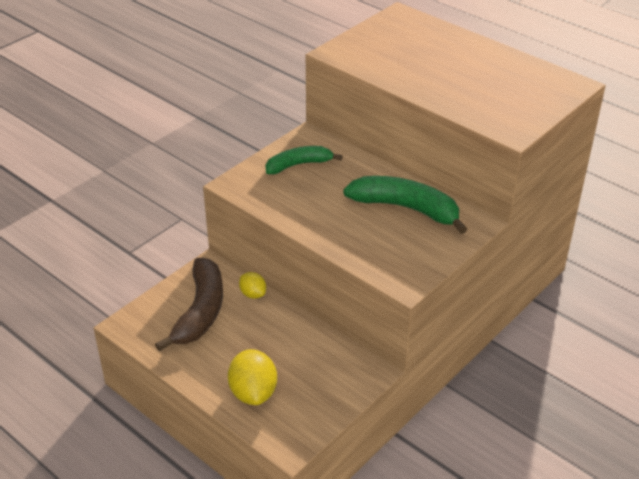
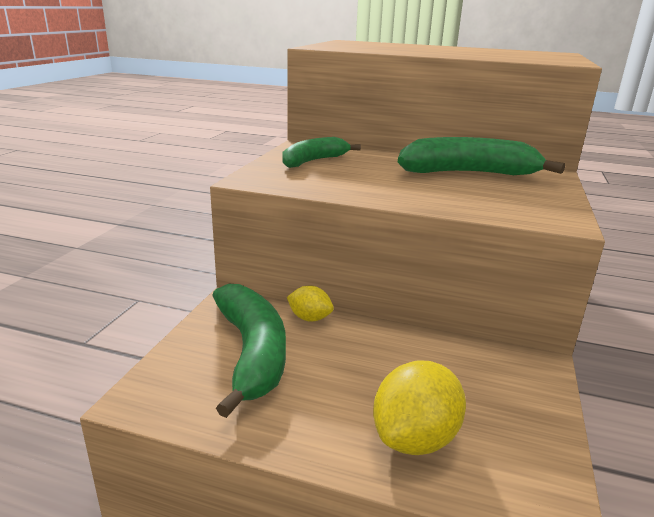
camera: 25 degrees left, 15 degrees down
brown banana [155,258,223,351] -> green banana [212,284,286,418]
yellow lemon [228,349,277,405] -> yellow lemon turned 75 degrees clockwise [373,361,466,455]

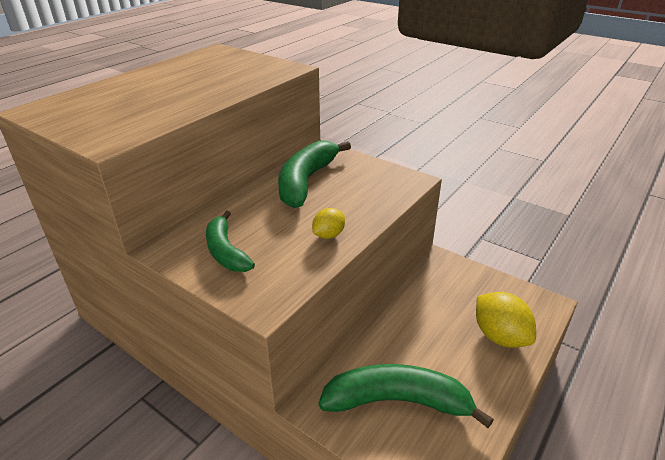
camera: 70 degrees left, 10 degrees up
yellow lemon [287,286,334,322] -> yellow lemon moved to [312,208,345,239]

